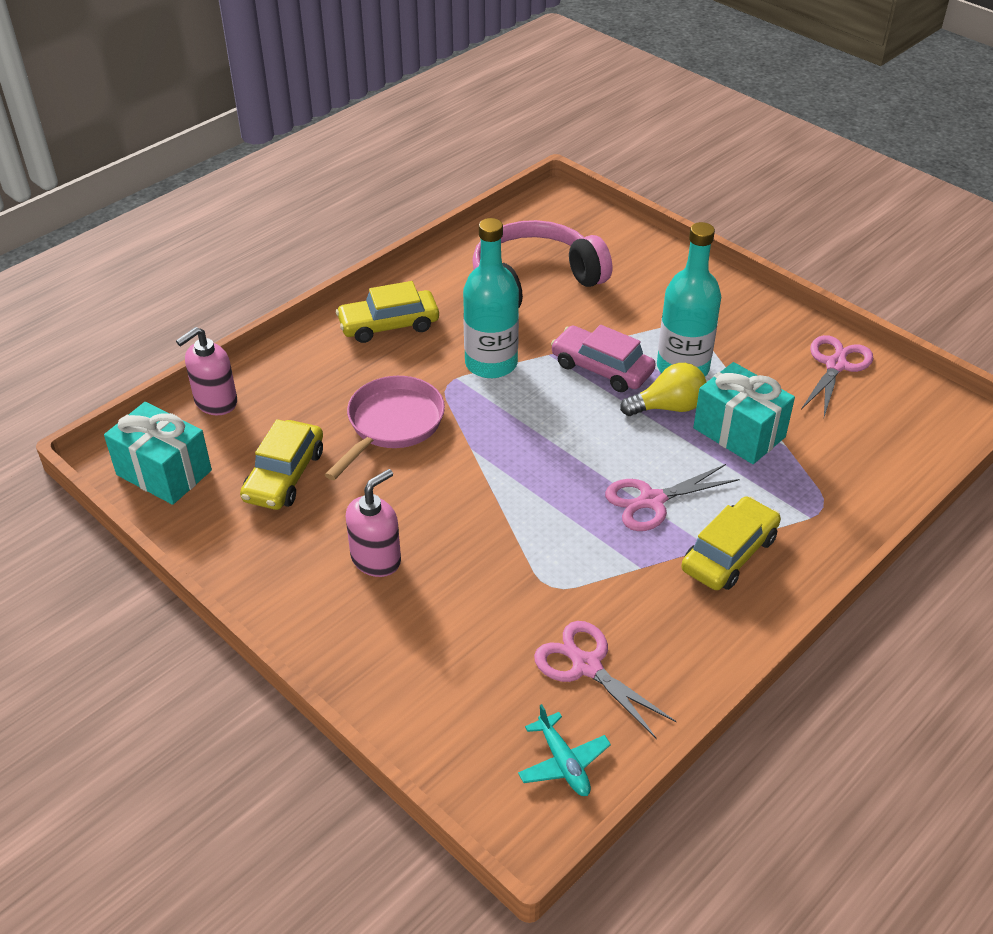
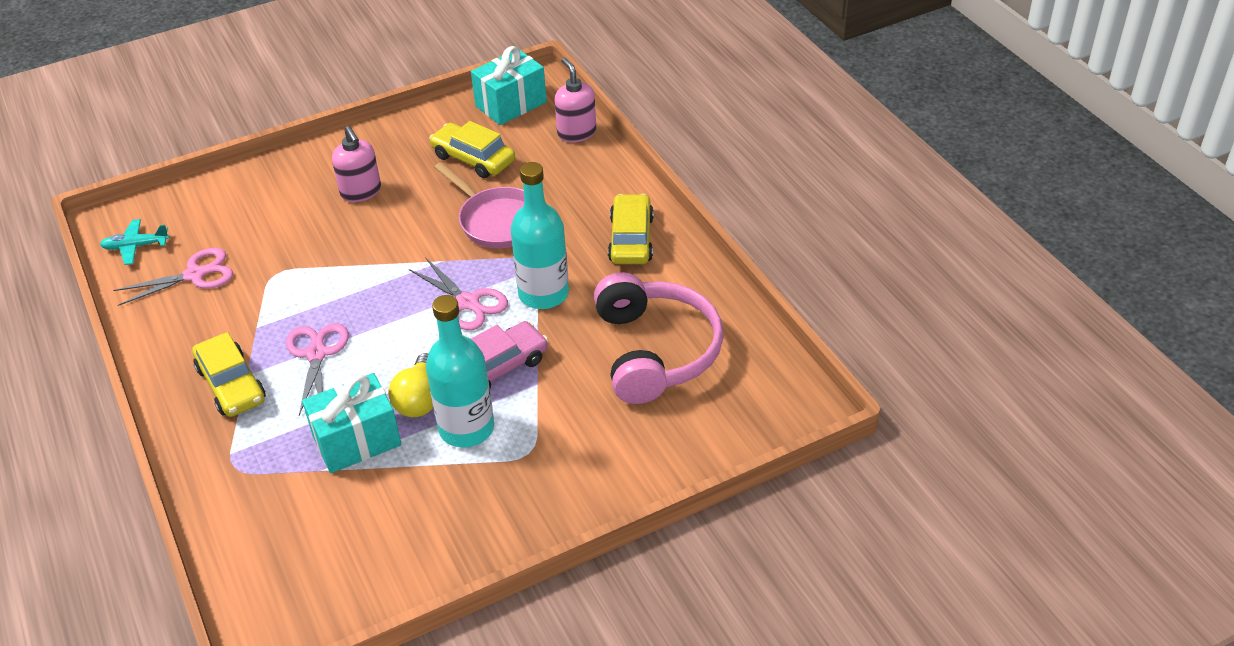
camera: 110 degrees right, 0 degrees up
pink scissors [801,335,874,417] -> pink scissors moved to [409,257,508,330]

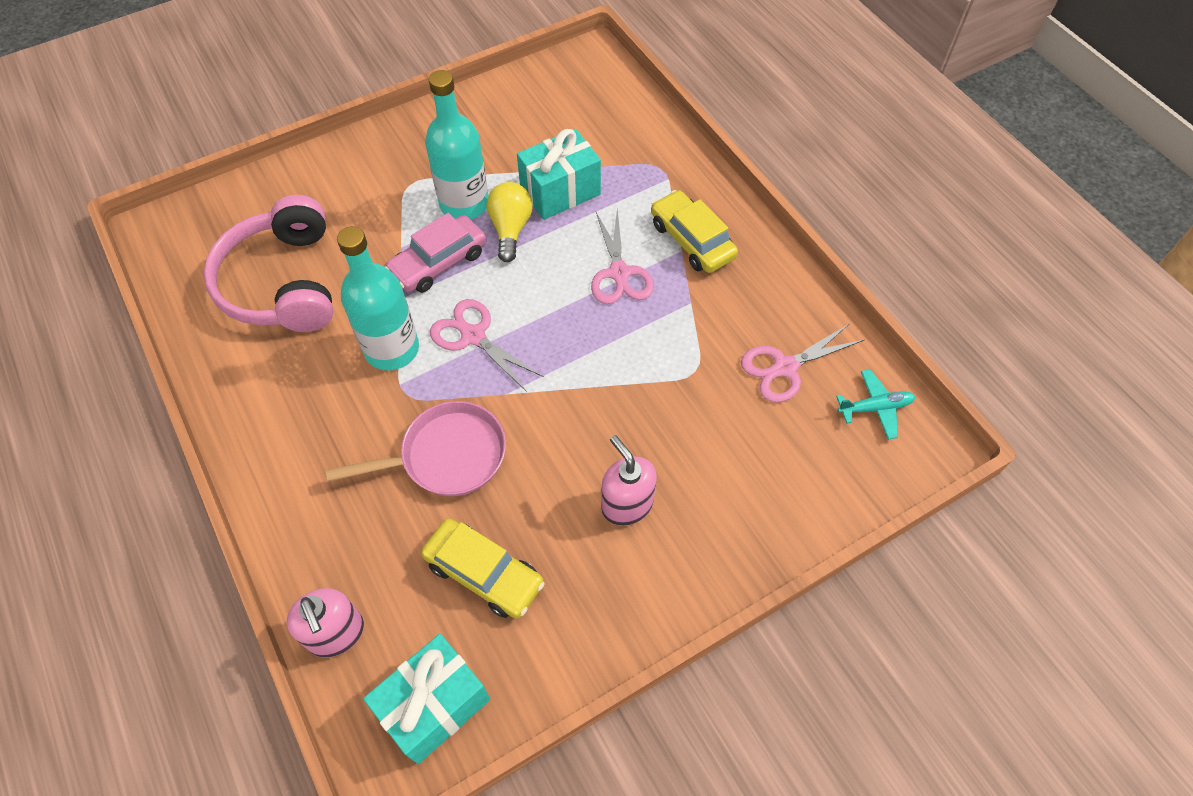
camera: 175 degrees right, 15 degrees up
pink pan [434,162,524,248] -> pink pan turned 120 degrees clockwise [326,401,506,496]
yellow car [608,194,654,264] -> none

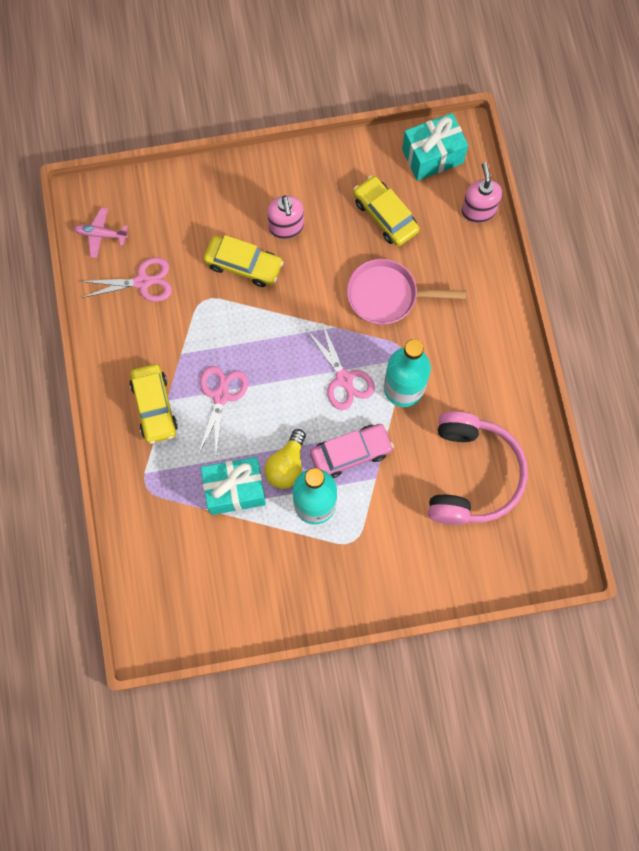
camera: 160 degrees left, 15 degrees up
turquoise plane [836,369,915,440] -> pink plane [74,207,128,258]
none -> yellow car [203,235,283,287]

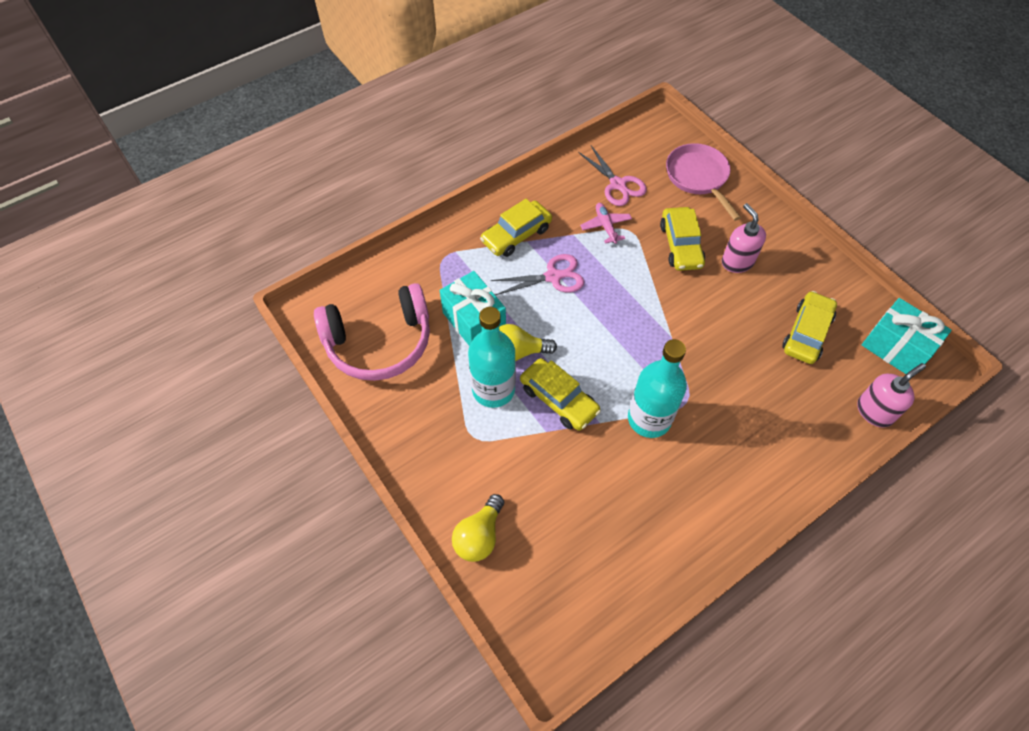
camera: 65 degrees right, 15 degrees down
pink plane [74,207,128,258] -> pink plane moved to [580,203,632,244]
pink soap dispenser [267,195,304,239] -> pink soap dispenser turned 105 degrees clockwise [722,203,766,273]
pink scissors [306,322,375,410] -> none
pink car [310,424,394,478] -> yellow car [520,358,601,431]
pink pan [347,259,466,325] -> pink pan moved to [666,143,741,221]
pink headphones [428,411,528,525] -> pink headphones moved to [314,283,430,381]
none -> yellow light bulb [452,494,504,562]

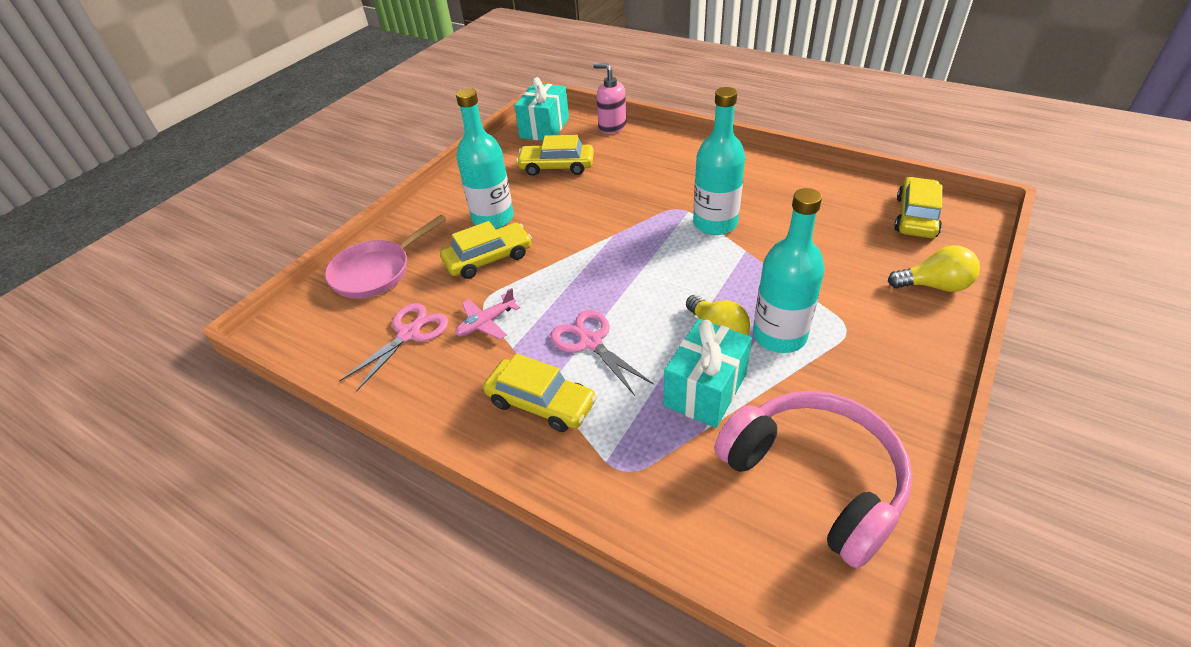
camera: 110 degrees left, 15 degrees down
yellow car [520,358,601,431] -> yellow car moved to [894,177,942,238]
pink soap dispenser [722,203,766,273] -> turquoise bottle [456,88,514,229]

